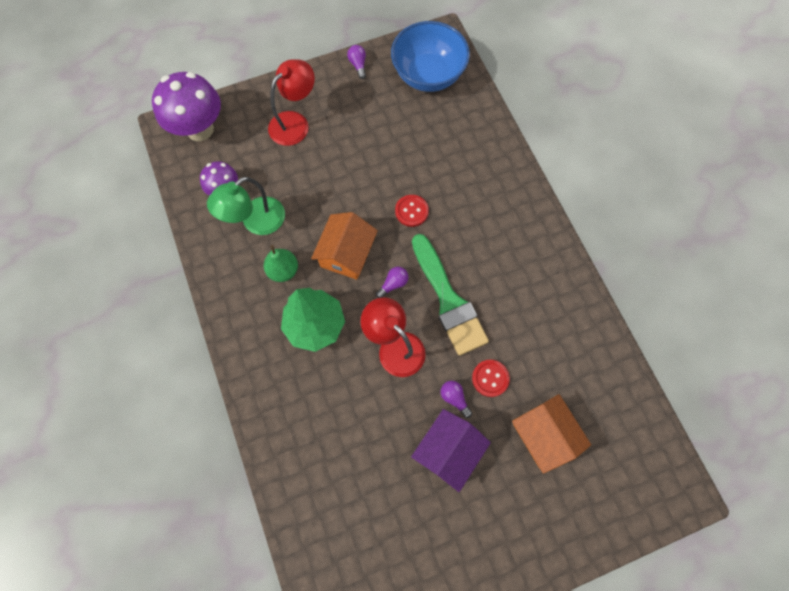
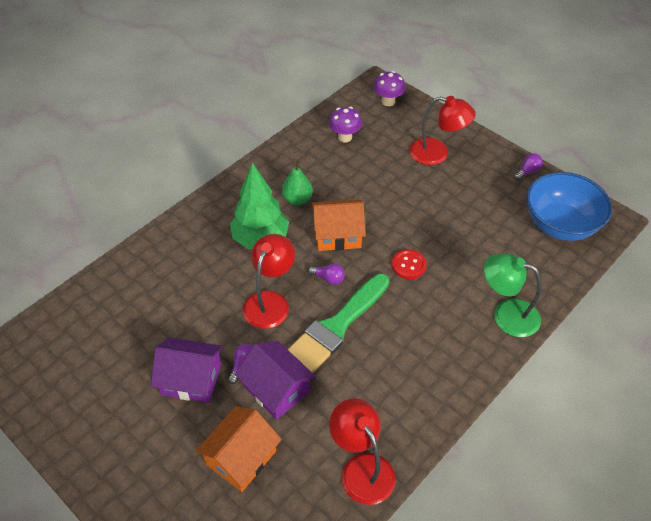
camera: 65 degrees right, 20 degrees down
purple mushroom [152,72,221,141] -> purple mushroom [374,71,405,106], size x0.56
green lamp [207,177,285,235] -> green lamp moved to [484,253,542,337]
red button [472,360,510,397] -> purple house [235,341,316,420]
none -> red lamp [329,398,396,505]

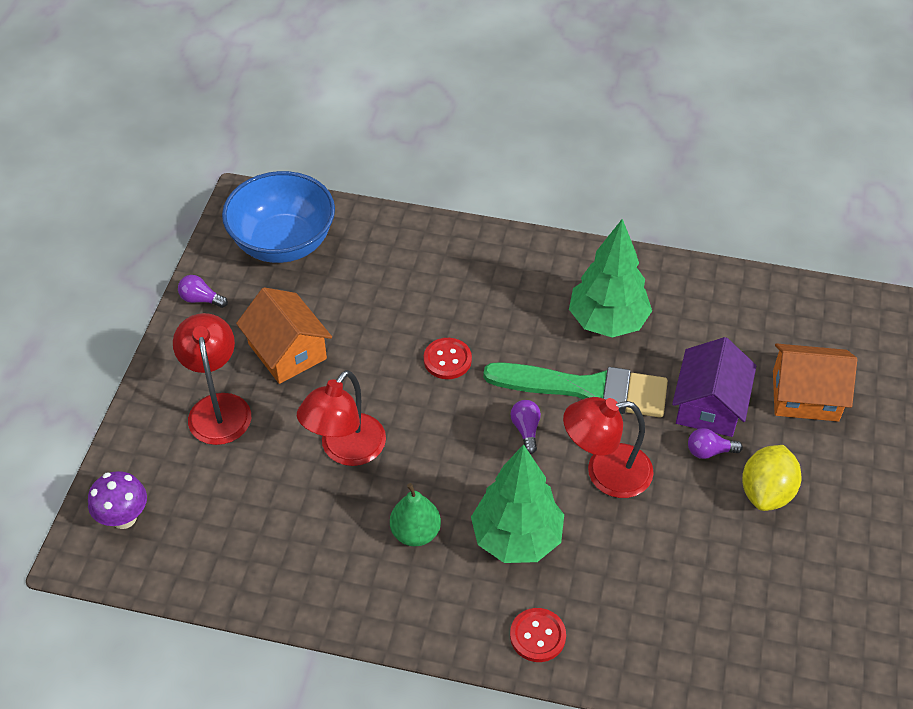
camera: 120 degrees left, 0 degrees up
purple house [151,337,223,403] -> yellow lemon [742,445,802,511]
orange house [311,199,366,251] -> orange house moved to [236,287,332,384]
purple mushroom [329,106,362,142] -> none
red lamp [329,398,396,505] -> red lamp moved to [297,370,386,466]
green lamp [484,253,542,337] -> none
none -> red button [510,608,566,662]
none -> green tree [569,219,652,338]

